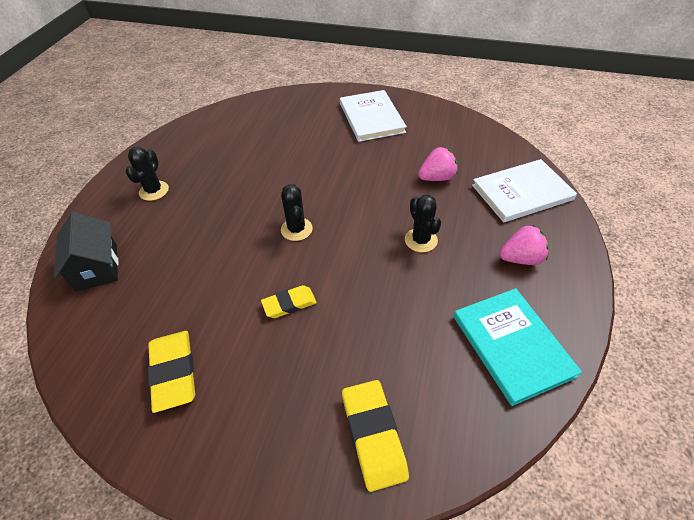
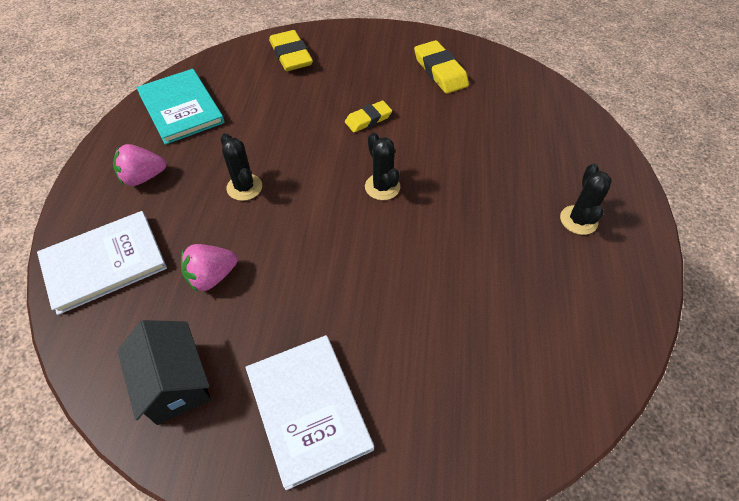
camera: 170 degrees right, 5 degrees up
black house [54,212,118,292] -> black house moved to [118,320,211,425]

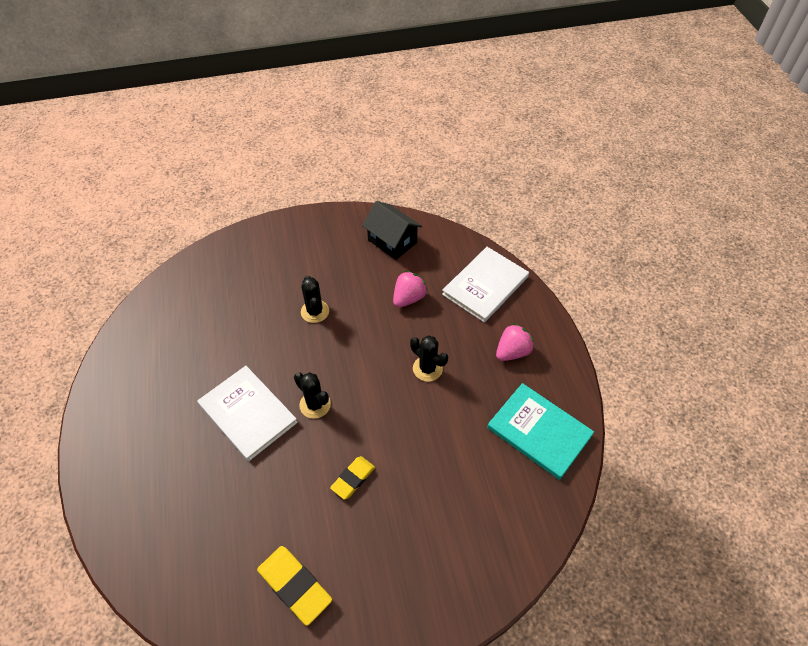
camera: 160 degrees right, 0 degrees up
white book [246,335,374,490] -> white book moved to [197,366,298,461]
yellow eraser [269,30,313,71] -> none
black cactus [560,163,612,235] -> black cactus moved to [301,276,329,323]

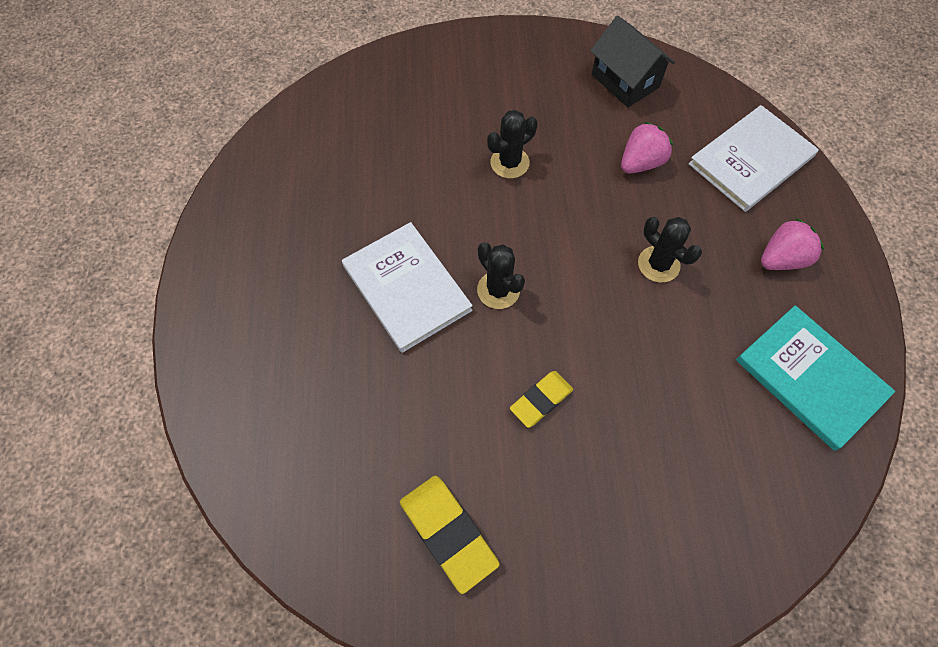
camera: 10 degrees right, 10 degrees up
black cactus [301,276,329,323] -> black cactus turned 60 degrees clockwise [487,110,538,178]

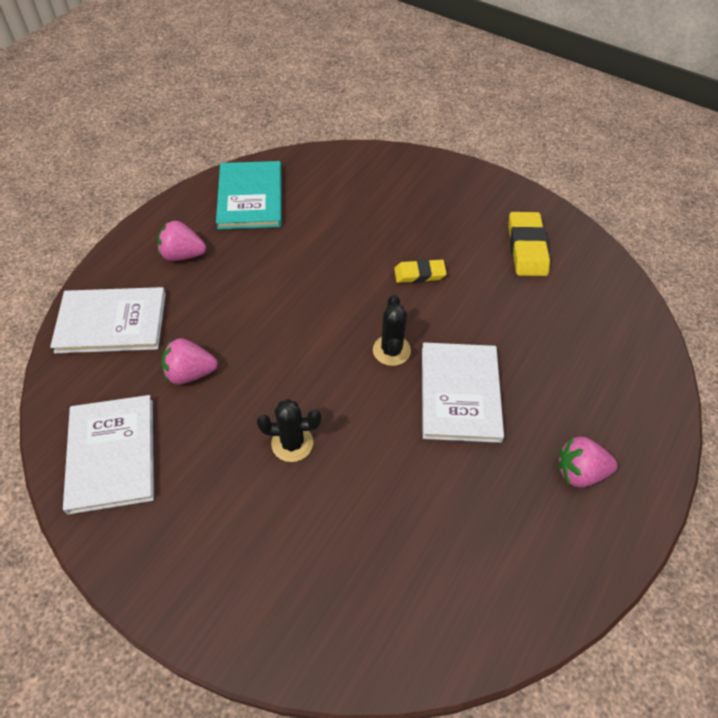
camera: 145 degrees left, 10 degrees down
black house [590,16,675,107] -> white book [63,395,154,515]
black cactus [638,217,702,283] -> none
none -> pink strawberry [558,437,618,487]

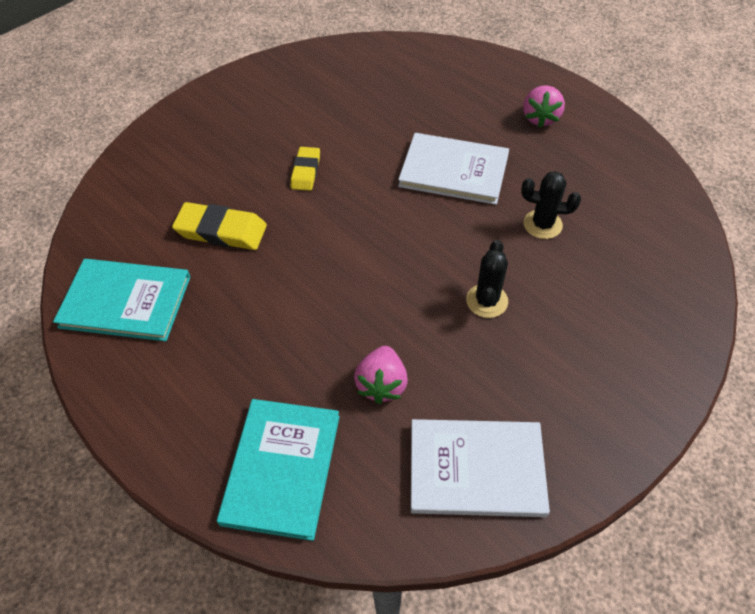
camera: 75 degrees left, 0 degrees up
white book [50,287,166,354] -> turquoise book [217,399,340,541]
pink strawberry [158,221,206,261] -> none
black cactus [373,295,411,366] -> black cactus moved to [521,171,581,239]
yellow eraser [508,212,550,276] -> yellow eraser moved to [172,202,267,250]

